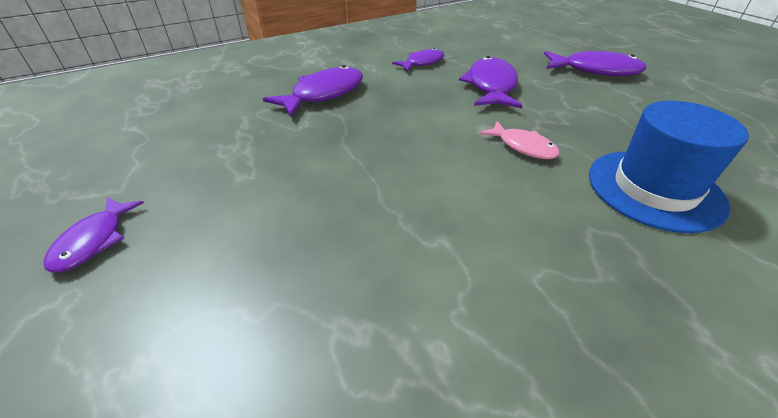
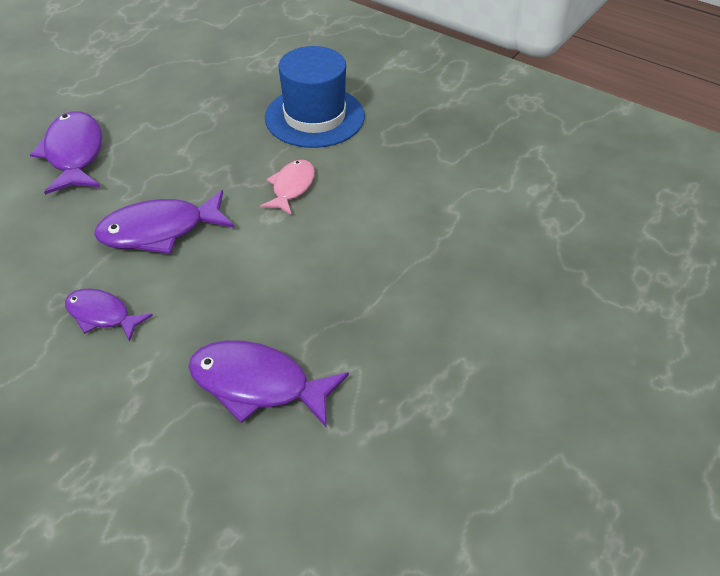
camera: 115 degrees left, 5 degrees up
purple fish [44,197,144,273] -> none

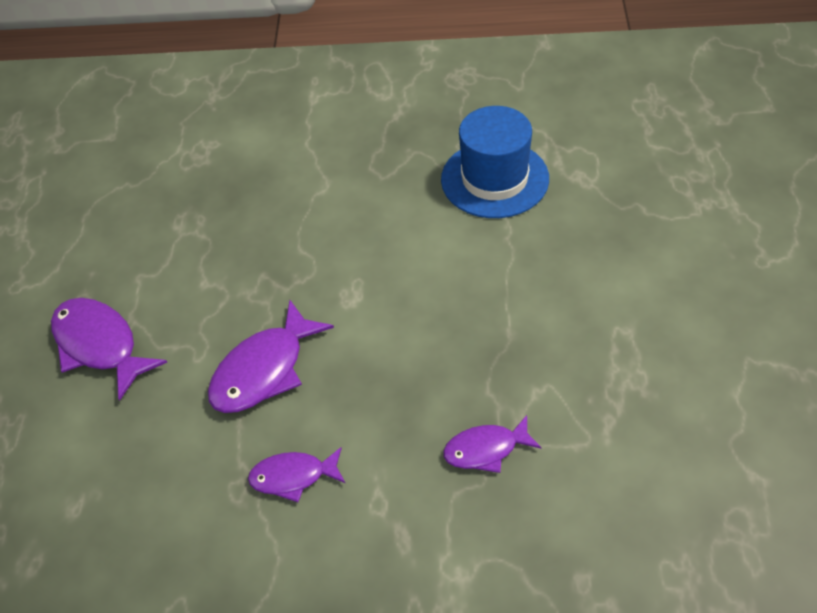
camera: 30 degrees left, 5 degrees up
purple fish [188,340,349,427] -> purple fish [443,415,542,473], size x0.62
pink fish [260,160,315,215] -> none
blue hat [265,46,365,148] -> blue hat moved to [441,106,549,218]

